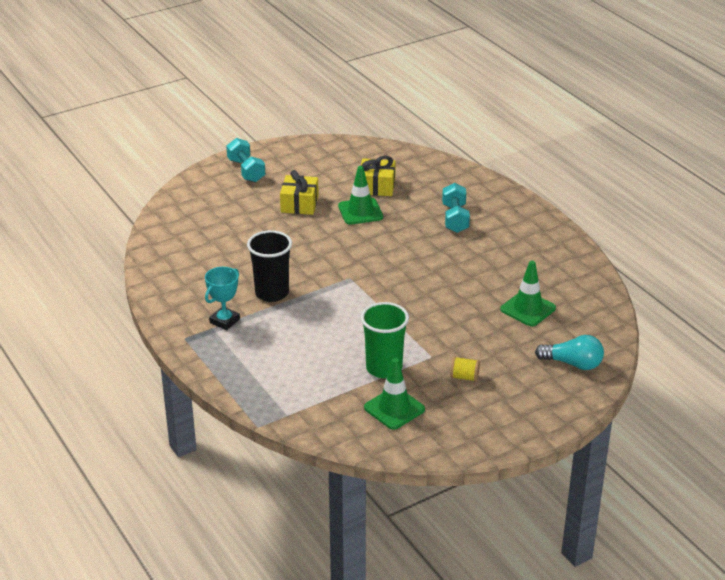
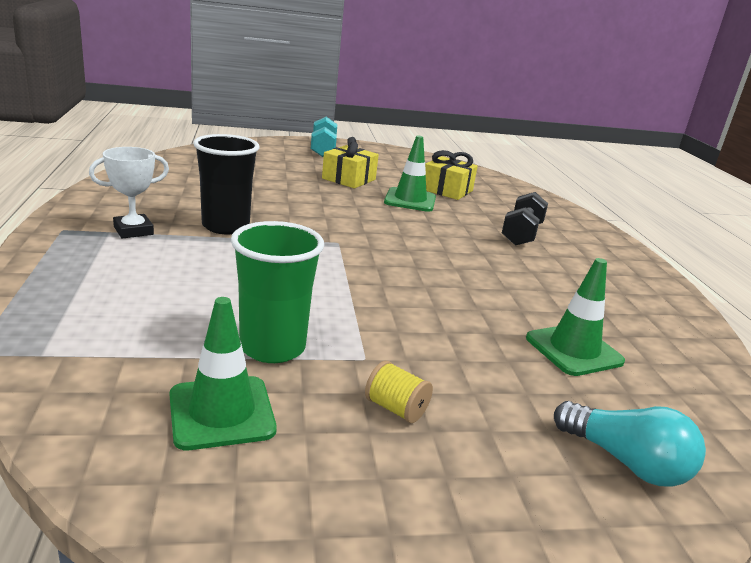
camera: 20 degrees right, 10 degrees down
turquoise trophy [205,267,240,330] -> white trophy [89,147,169,238]
turquoise dumbbell [442,183,470,233] -> black dumbbell [502,192,548,246]

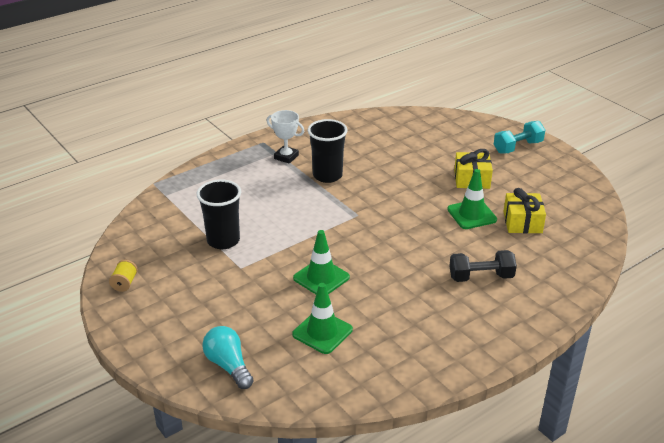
camera: 65 degrees right, 10 degrees up
green traffic cone [169,297,277,450] -> green traffic cone moved to [293,230,350,294]
green cup [231,221,324,363] -> black cup [197,179,241,249]
yellow spool [365,361,433,423] -> yellow spool moved to [109,260,138,292]
turquoise light bulb [554,401,706,487] -> turquoise light bulb turned 135 degrees clockwise [202,326,254,389]

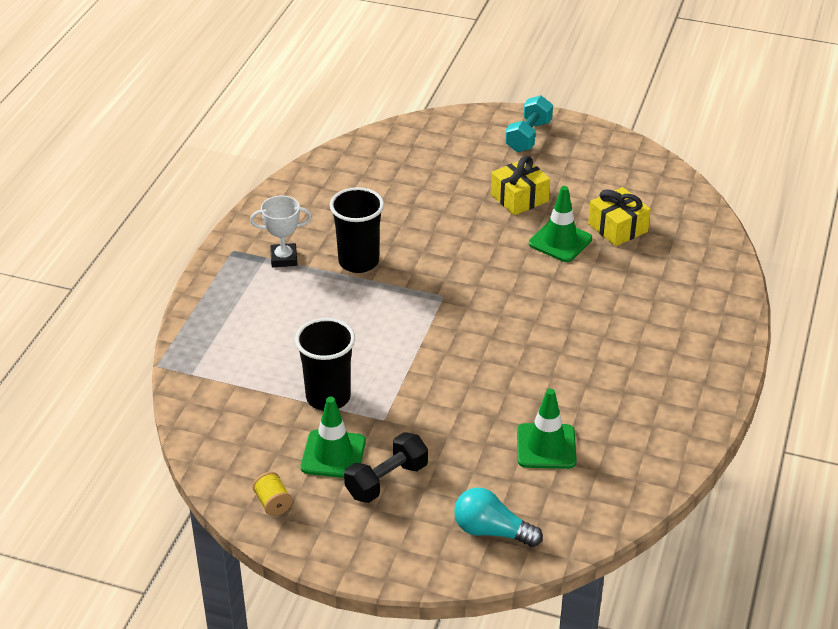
camera: 35 degrees left, 5 degrees up
green traffic cone [293,230,350,294] -> green traffic cone moved to [301,397,366,478]
black dumbbell [449,250,517,282] -> black dumbbell moved to [344,432,428,503]

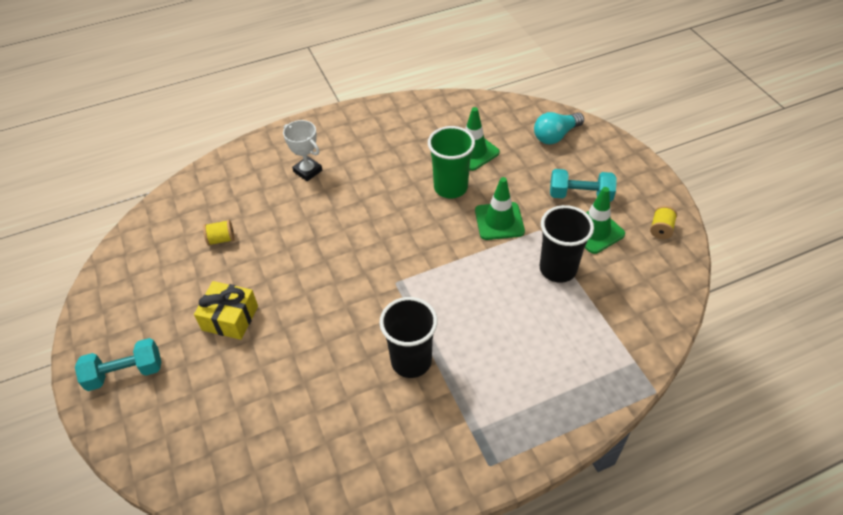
camera: 130 degrees left, 10 degrees up
white trophy [250,196,312,267] -> white trophy moved to [283,120,322,181]
black dumbbell [344,432,428,503] -> turquoise dumbbell [550,169,617,202]
turquoise light bulb [454,487,543,547] -> turquoise light bulb turned 75 degrees clockwise [534,112,584,144]
green traffic cone [529,186,592,262] -> green traffic cone moved to [475,177,525,240]
yellow gift [588,187,651,246] -> yellow spool [203,220,235,246]
none -> green cup [428,126,475,198]

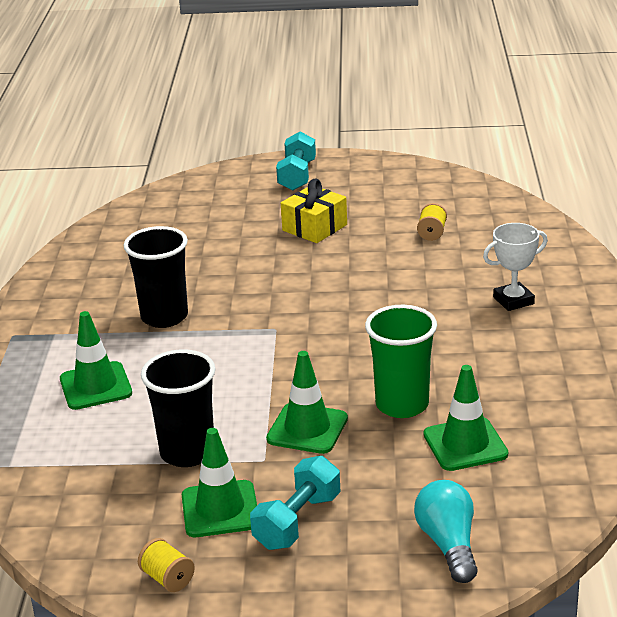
camera: 115 degrees right, 20 degrees down
none -> green traffic cone [60,311,132,410]

